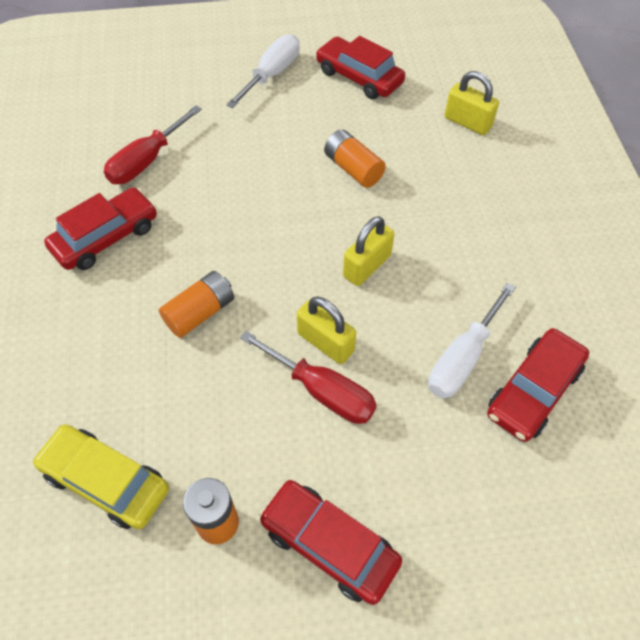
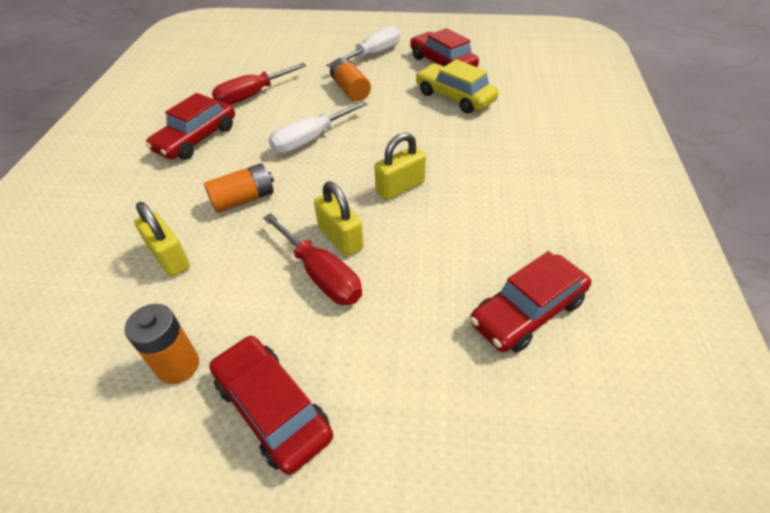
camera: 15 degrees right, 10 degrees down
yellow car [32,424,169,529] -> yellow car moved to [416,59,499,114]
red car [44,187,157,270] -> red car turned 150 degrees clockwise [146,93,235,160]
orange battery [324,129,386,188] -> orange battery moved to [330,57,371,102]
white screwdriver [428,283,516,398] -> white screwdriver moved to [268,101,368,154]
yellow padlock [445,71,499,135] -> yellow padlock moved to [134,202,190,277]

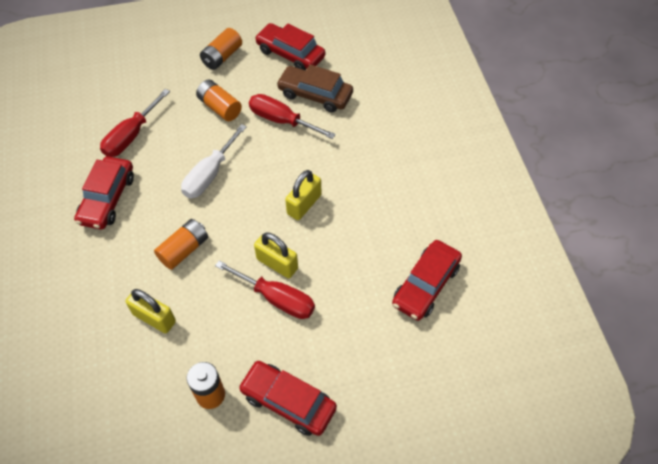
camera: 20 degrees left, 10 degrees up
white screwdriver [326,26,400,67] -> orange battery [200,28,242,70]
yellow car [416,59,499,114] -> brown car [276,64,353,112]
none -> red screwdriver [249,94,336,139]

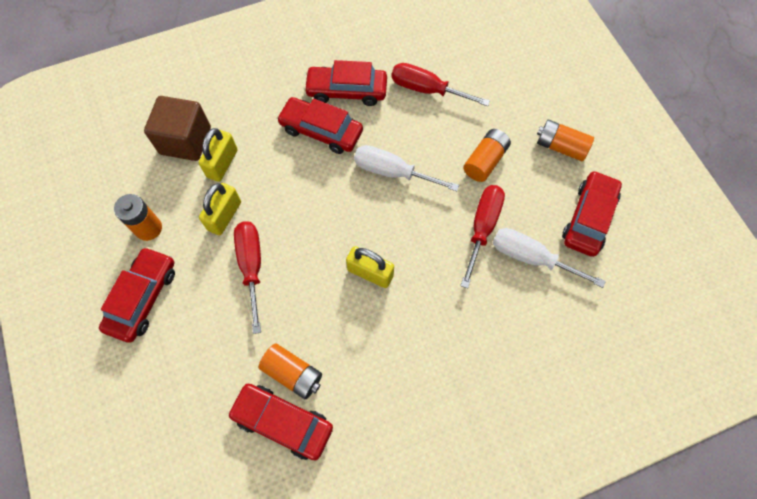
camera: 80 degrees right, 10 degrees up
orange battery [154,219,208,270] -> orange battery moved to [259,343,322,400]
red screwdriver [215,261,315,319] -> red screwdriver turned 150 degrees clockwise [234,221,261,334]
yellow padlock [254,232,298,278] -> yellow padlock moved to [199,183,241,235]
brown car [276,64,353,112] -> white screwdriver [493,228,606,288]
none -> brown cube [144,96,211,161]
none -> red car [277,97,363,154]

